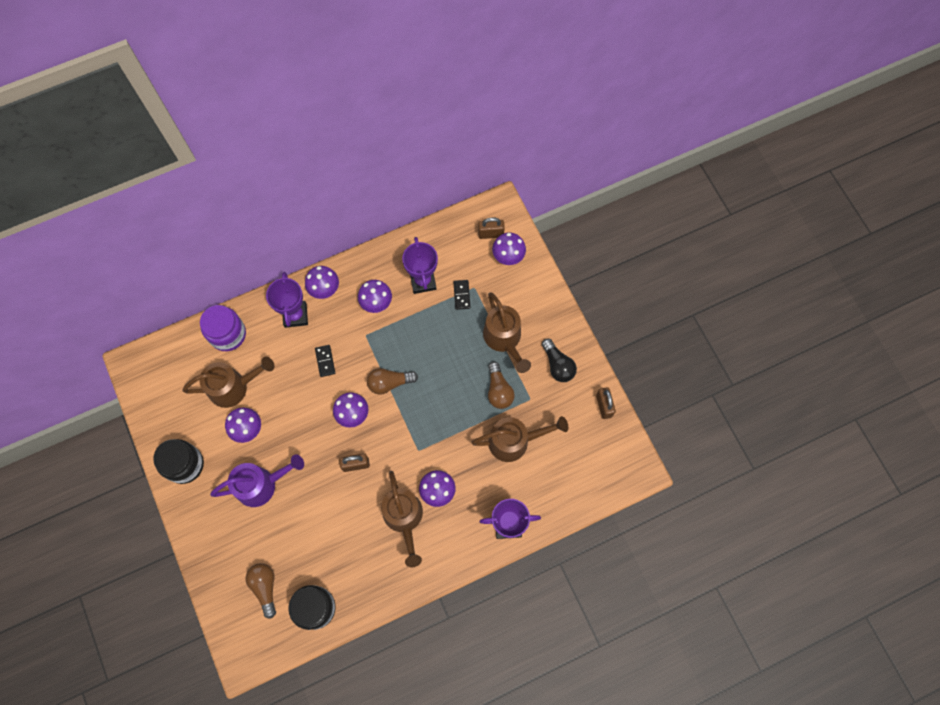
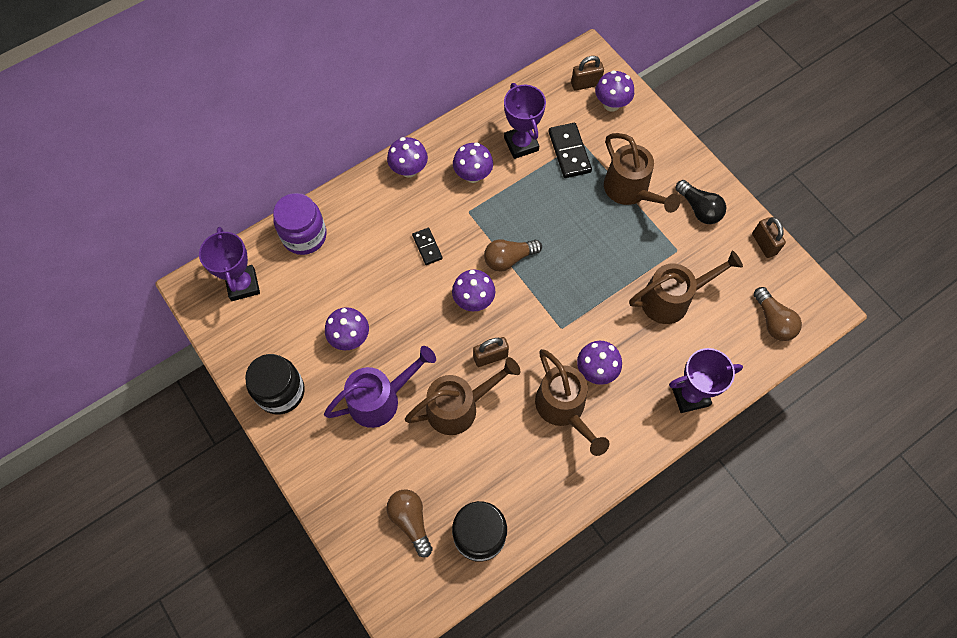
camera: 10 degrees left, 5 degrees down
brown watering can [183,357,275,408] -> brown watering can moved to [405,357,520,435]
purple trophy [266,272,308,328] -> purple trophy moved to [199,227,260,301]
black domino [453,280,470,310] -> black domino [549,123,592,178], size x1.64
brown light bulb [488,361,515,409] -> brown light bulb moved to [754,287,802,341]

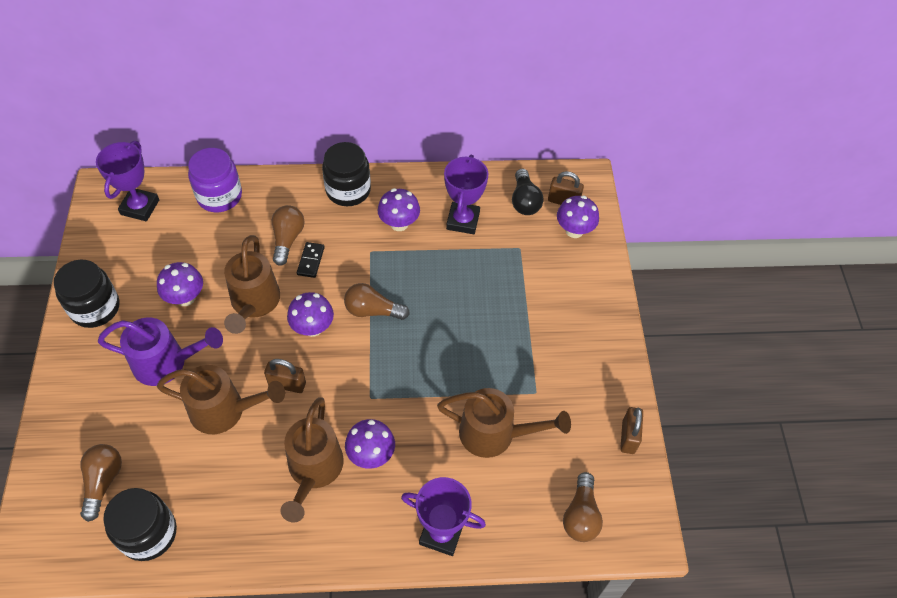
camera: 30 degrees right, 10 degrees down
purple mushroom [387,137,428,178] -> black jar [322,142,371,206]
black domino [549,123,592,178] -> none
brown watering can [604,133,680,213] -> brown watering can moved to [224,235,280,334]
black light bulb [676,180,726,224] -> black light bulb moved to [512,169,544,215]
none -> brown light bulb [272,205,305,266]

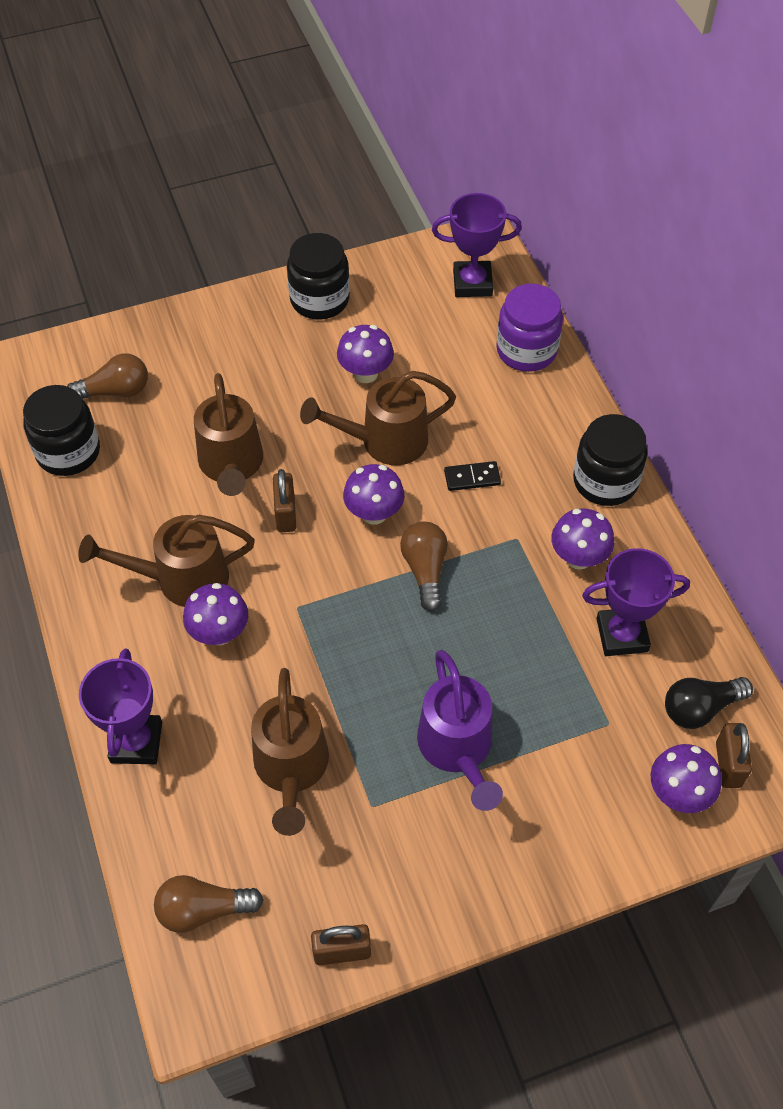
camera: 75 degrees right, 0 degrees up
purple watering can [98,318,223,386] -> purple watering can moved to [417,650,503,811]
brown light bulb [272,205,305,266] -> none

